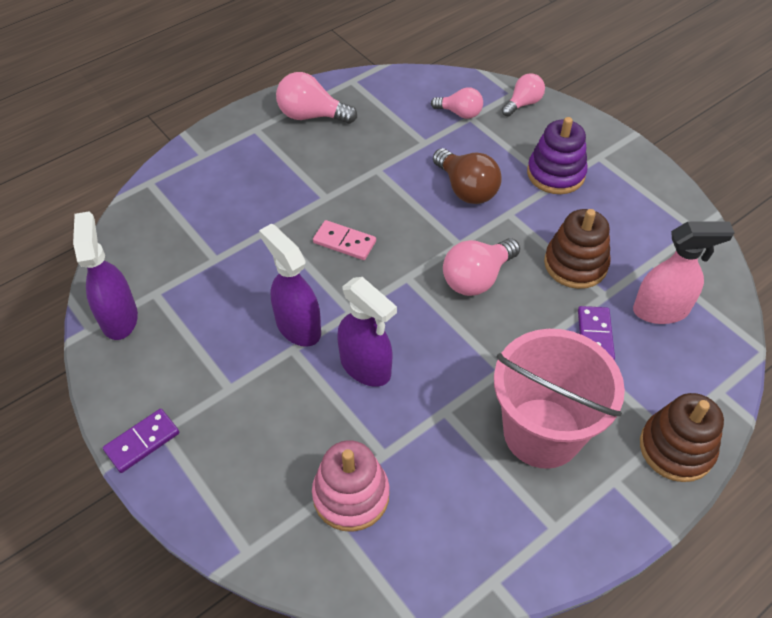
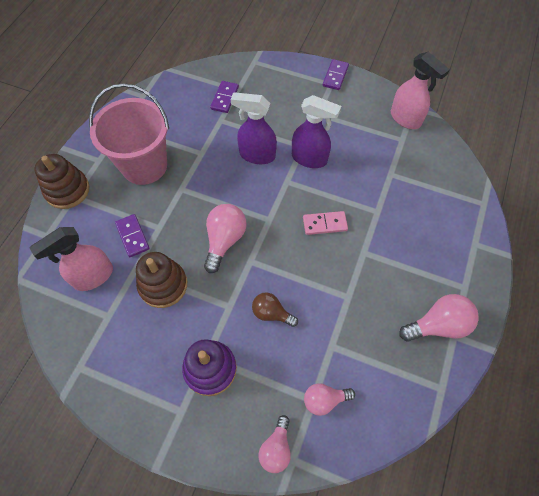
camera: 150 degrees right, 10 degrees up
purple spray bottle [73,211,138,340] -> pink spray bottle [391,52,450,129]
pink stacking toy [312,440,390,532] -> purple domino [210,81,239,113]
brown light bulb [433,148,502,204] -> brown light bulb [252,292,298,327], size x0.66

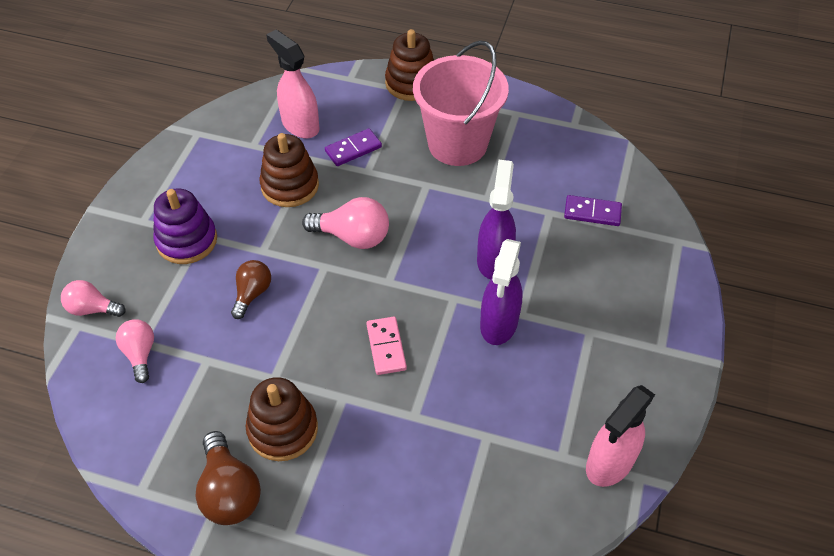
camera: 85 degrees right, 10 degrees down
purple domino [323,59,349,90] -> none
pink light bulb [399,294,479,342] -> brown light bulb [195,431,261,525]
none -> brown stacking toy [246,377,318,461]

